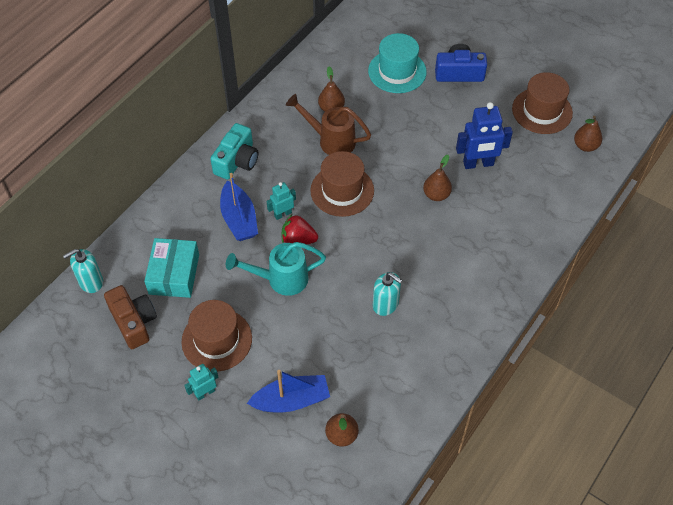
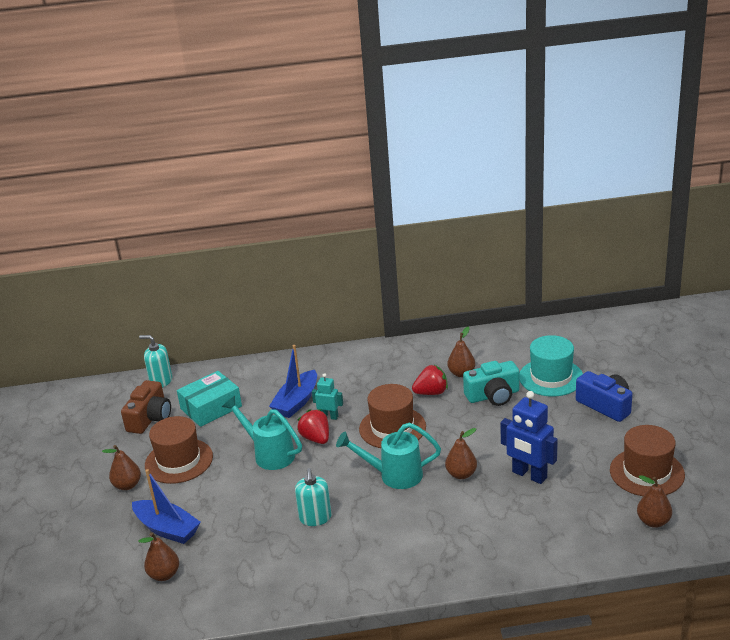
camera: 50 degrees right, 25 degrees down
turquoise robot [184,364,219,400] -> brown pear [102,445,141,490]
turquoise camera [210,123,259,180] -> turquoise camera moved to [463,361,520,406]
brown watering can [286,94,371,155] -> red strawberry [412,365,448,395]
none -> turquoise watering can [336,423,441,489]

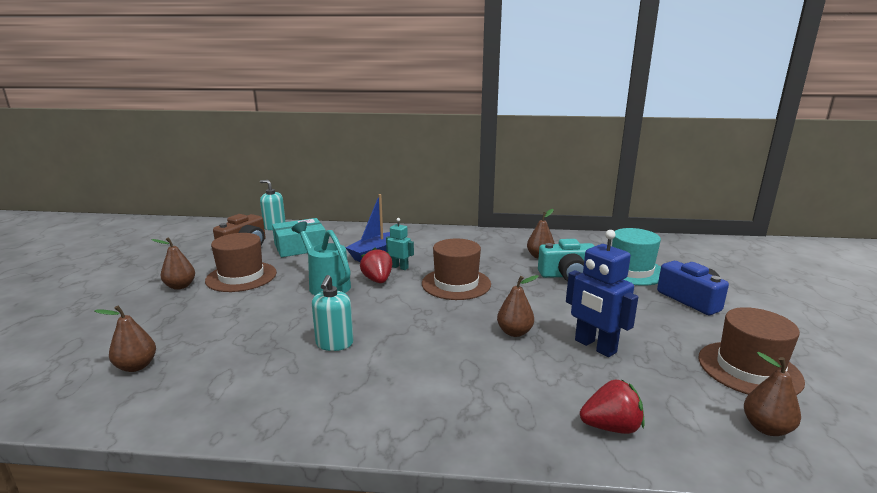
camera: 10 degrees right, 10 degrees down
blue boat [132,469,201,544] -> none
turquoise watering can [336,423,441,489] -> none
red strawberry [412,365,448,395] -> red strawberry moved to [580,379,645,434]

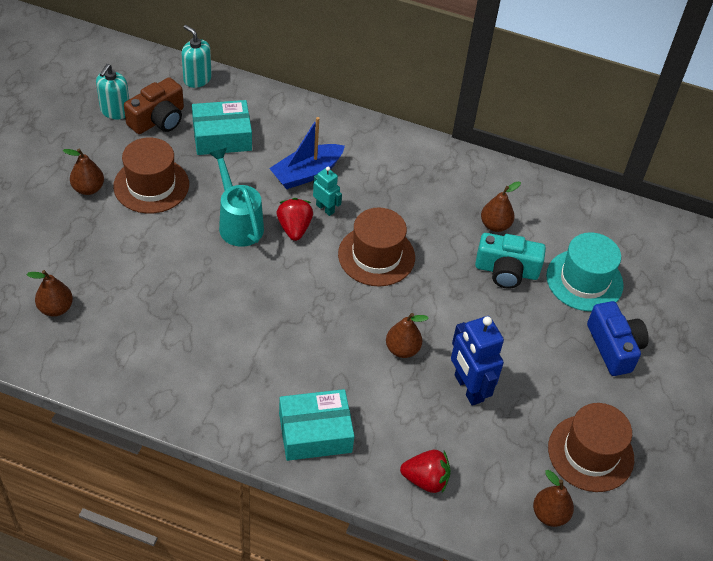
camera: 10 degrees right, 30 degrees up
turquoise soap dispenser [312,275,353,351] -> turquoise soap dispenser moved to [96,64,129,119]
none -> turquoise box [279,389,354,461]

